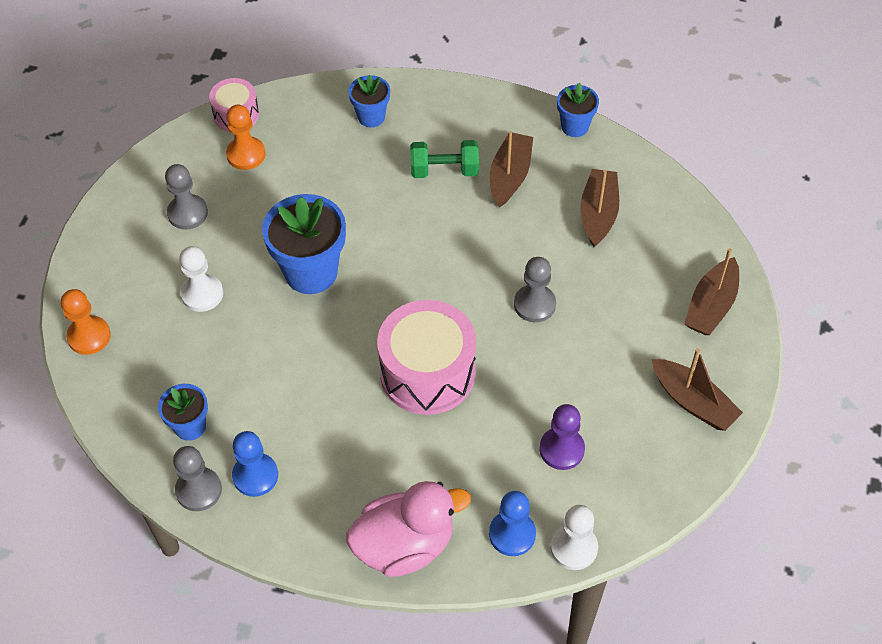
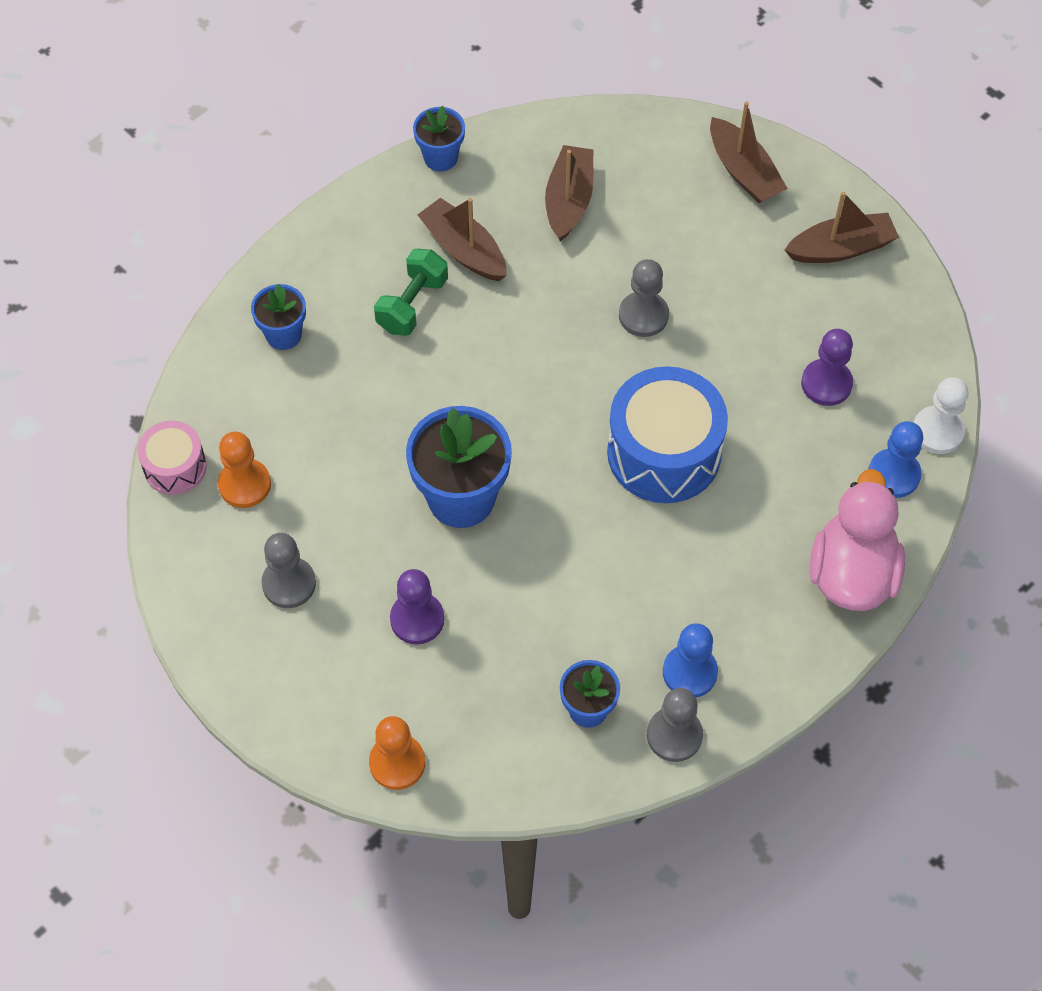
camera: 60 degrees left, 5 degrees up
white pawn [179,246,223,312] -> purple pawn [390,569,444,644]
pink drum [377,300,476,415] -> blue drum [607,366,728,503]
brown boat [580,169,619,247] -> brown boat turned 60 degrees clockwise [545,145,593,242]

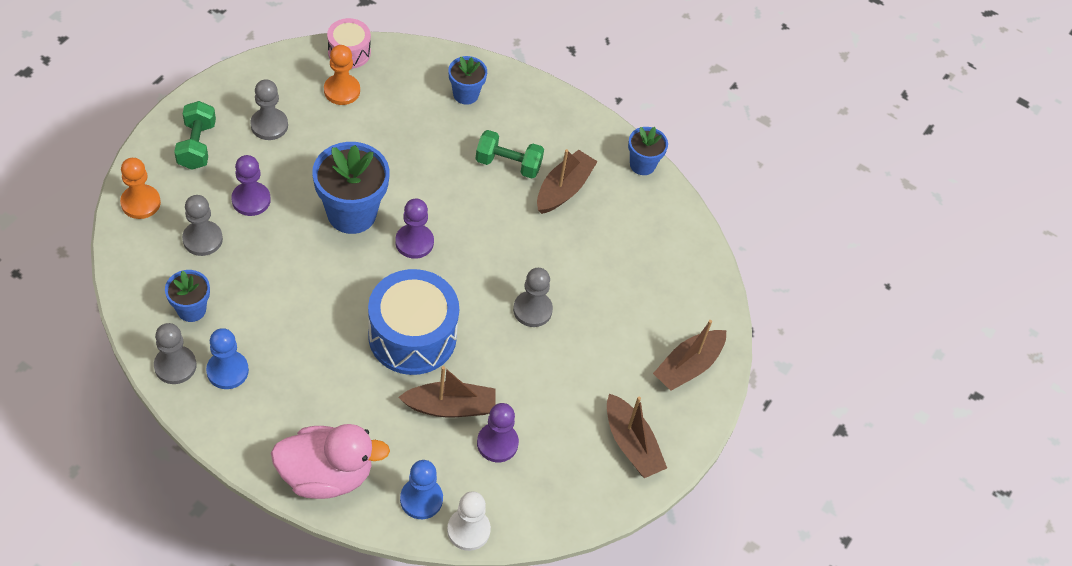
camera: 70 degrees right, 5 degrees down
brown boat [545,145,593,242] -> brown boat moved to [398,366,495,417]
none -> green dumbbell [174,101,216,170]
none -> grey pawn [182,195,223,256]
none -> purple pawn [395,199,434,259]

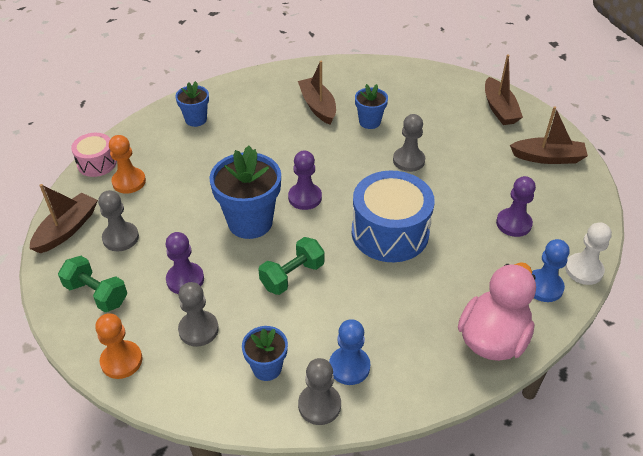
camera: 50 degrees left, 10 degrees down
brown boat [398,366,495,417] -> brown boat moved to [29,184,98,253]
green dumbbell [476,130,544,179] -> green dumbbell moved to [258,237,325,295]
blue flower pot [628,127,668,175] -> blue flower pot moved to [355,84,388,129]

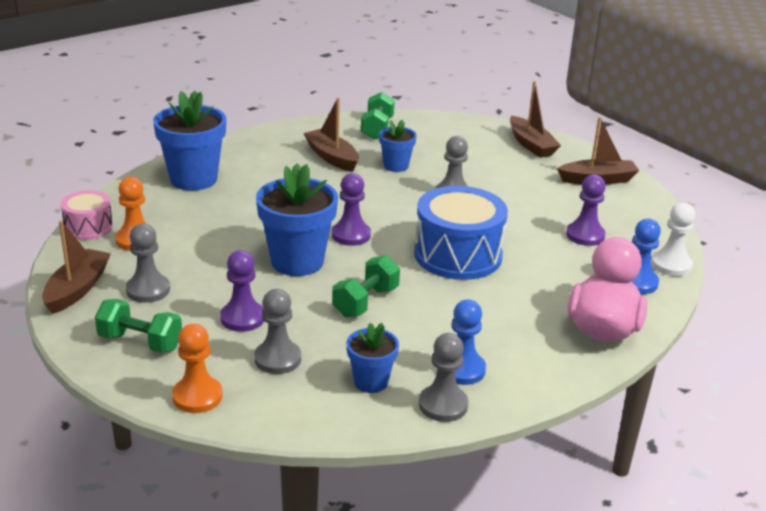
camera: 15 degrees left, 15 degrees down
blue flower pot [175,81,209,127] -> blue flower pot [153,91,226,191], size x1.81
none -> green dumbbell [361,92,395,140]

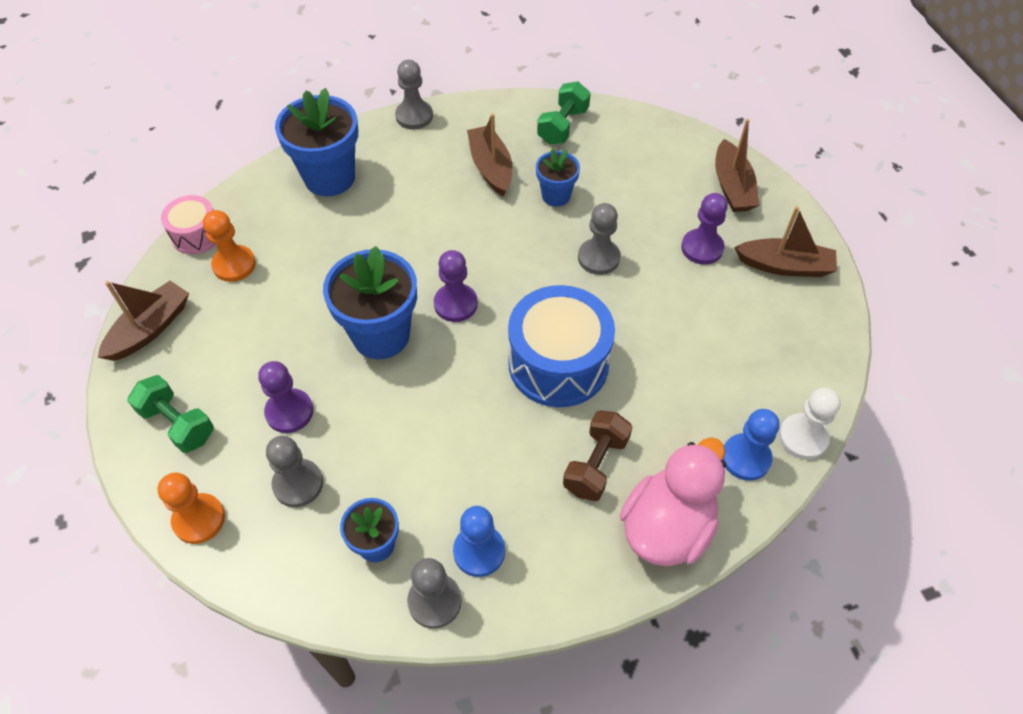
camera: 20 degrees right, 25 degrees up
grey pawn [126,224,170,303] -> grey pawn moved to [395,60,433,129]
green dumbbell [332,255,400,317] -> none
purple pawn [566,175,606,246] -> purple pawn moved to [681,193,728,265]
none -> brown dumbbell [563,410,632,501]

